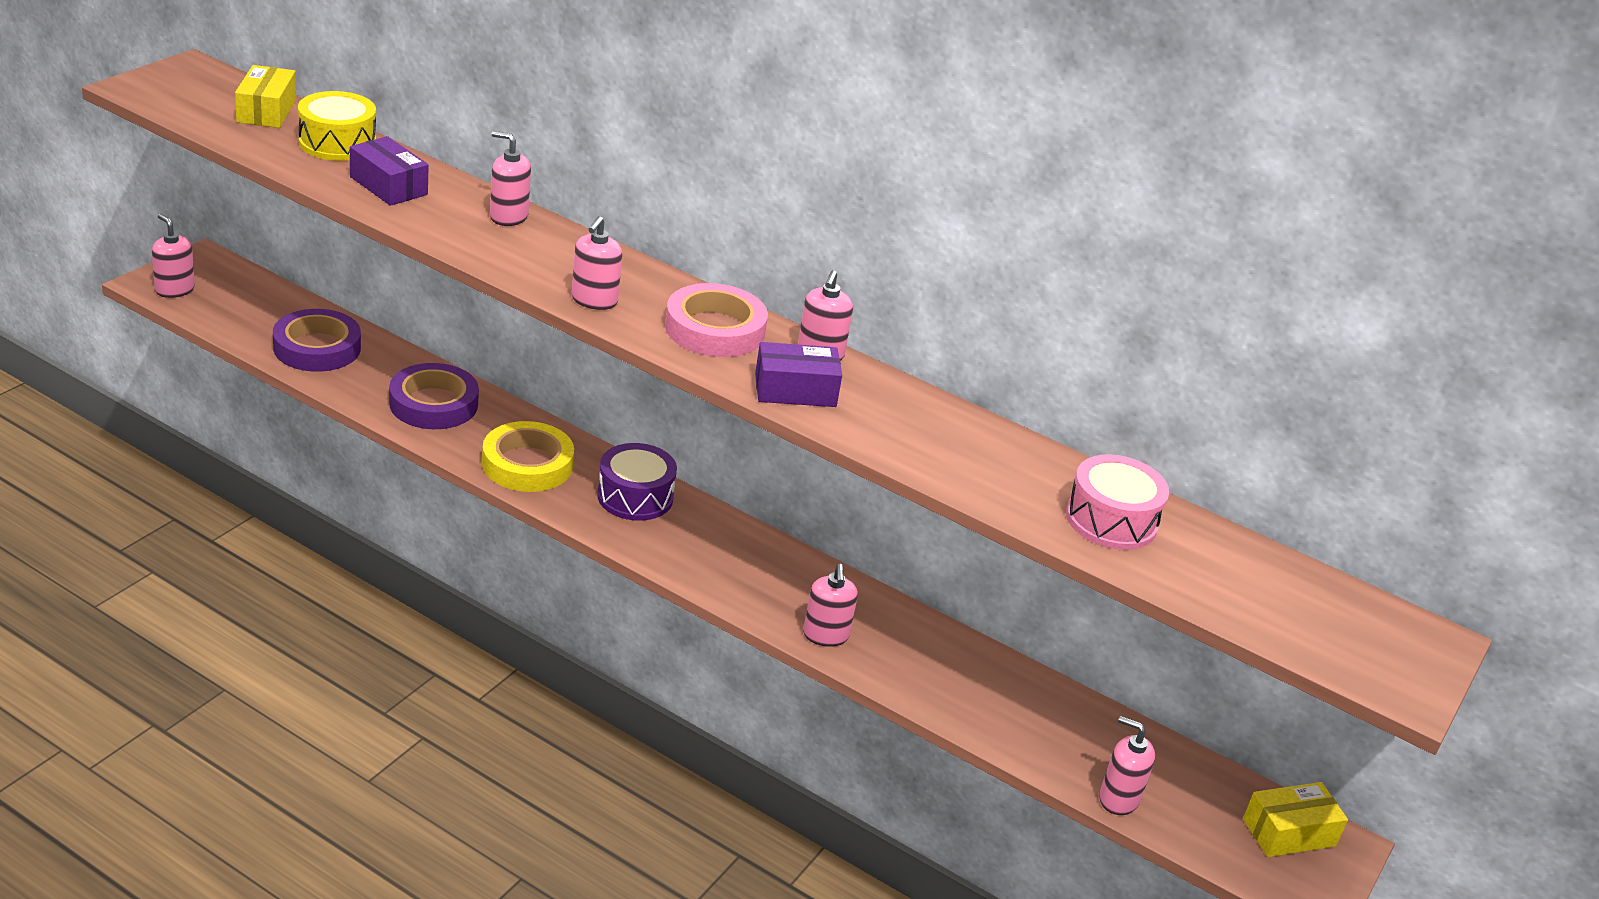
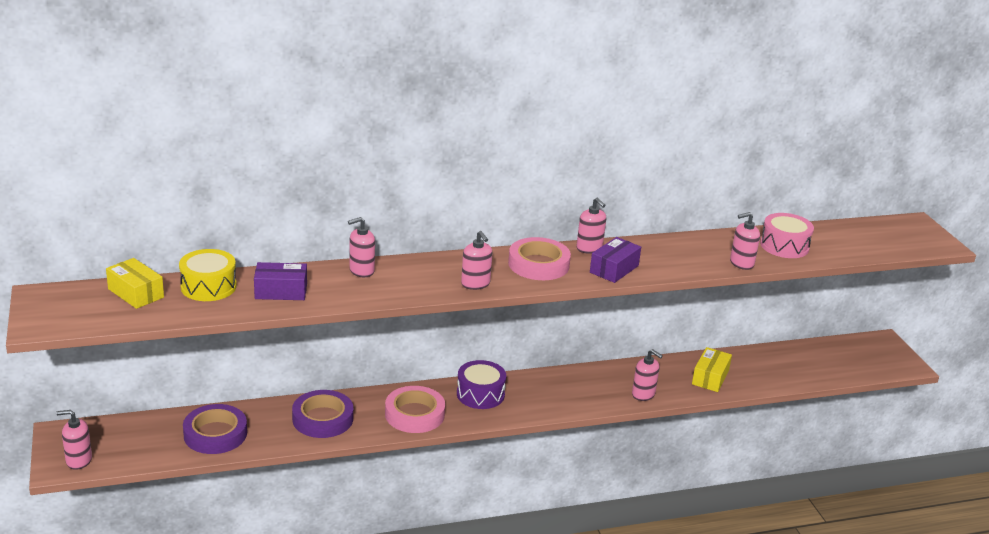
camera: 45 degrees left, 5 degrees down
yellow tape [482,421,574,492] -> pink tape [385,386,445,433]
pink soap dispenser [1099,716,1155,815] -> pink soap dispenser moved to [730,212,760,270]
yellow box [1243,782,1348,857] -> yellow box moved to [692,347,732,392]

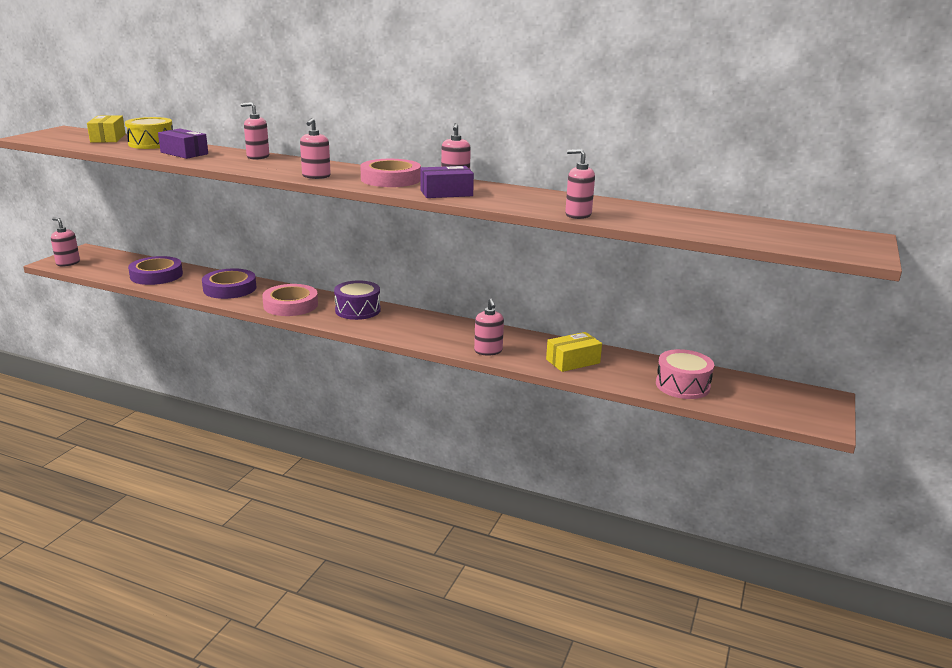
camera: 40 degrees right, 5 degrees down
pink drum [760,213,814,258] -> pink drum moved to [656,349,714,399]

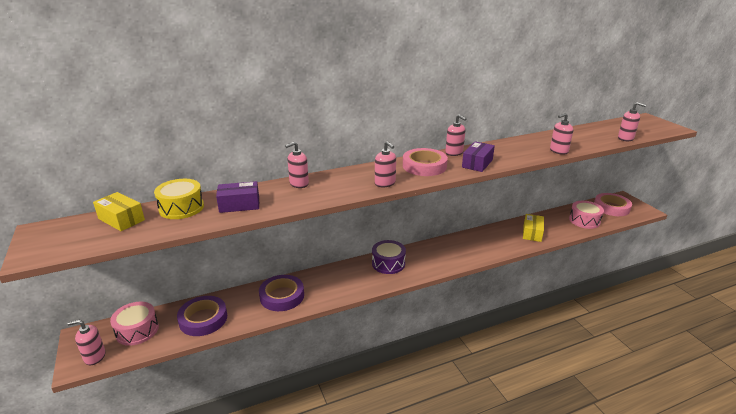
camera: 45 degrees left, 5 degrees up
pink tape [262,284,318,316] -> pink tape moved to [594,193,632,216]
pink soap dispenser [474,299,504,356] -> pink soap dispenser moved to [618,102,646,141]
none -> pink drum [110,302,159,346]

